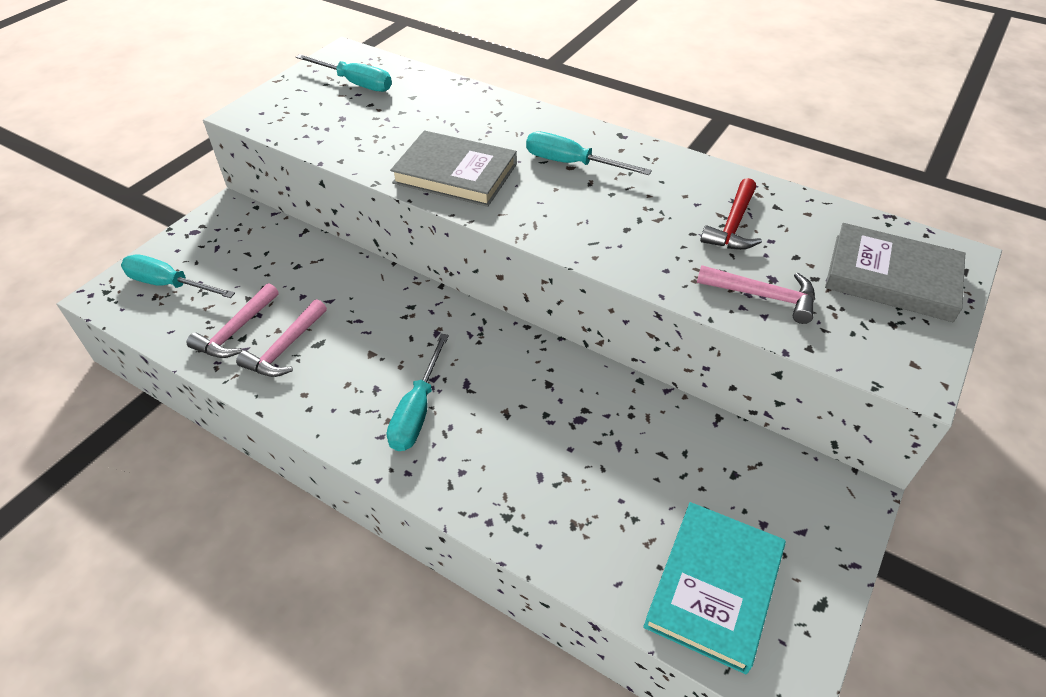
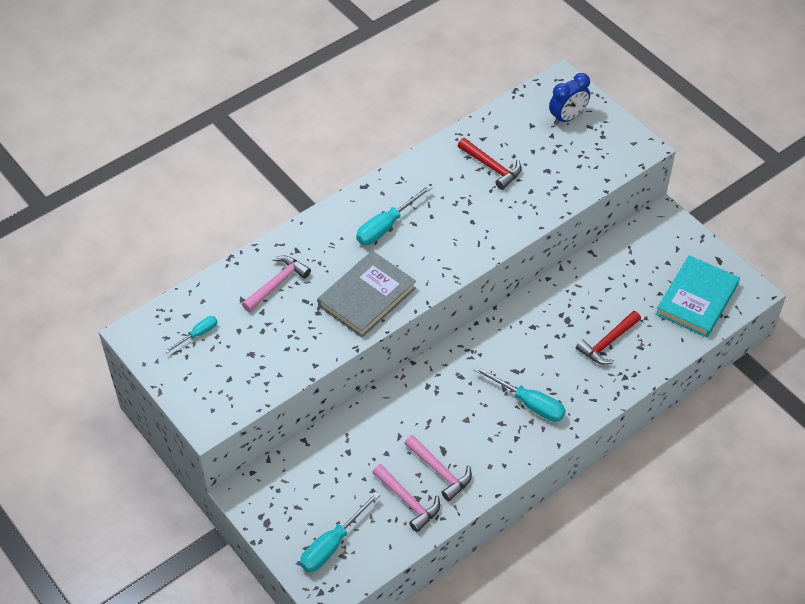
camera: 70 degrees left, 5 degrees up
turquoise screwdriver [296,54,392,92] -> turquoise screwdriver [165,316,217,353], size x0.58
turquoise book [643,502,786,674] -> turquoise book turned 75 degrees clockwise [656,255,740,338]
pink hammer [697,265,815,324] -> pink hammer moved to [242,255,311,312]
grey book [825,223,965,322] -> blue clock [549,73,590,125]
none -> red hammer [576,311,641,364]

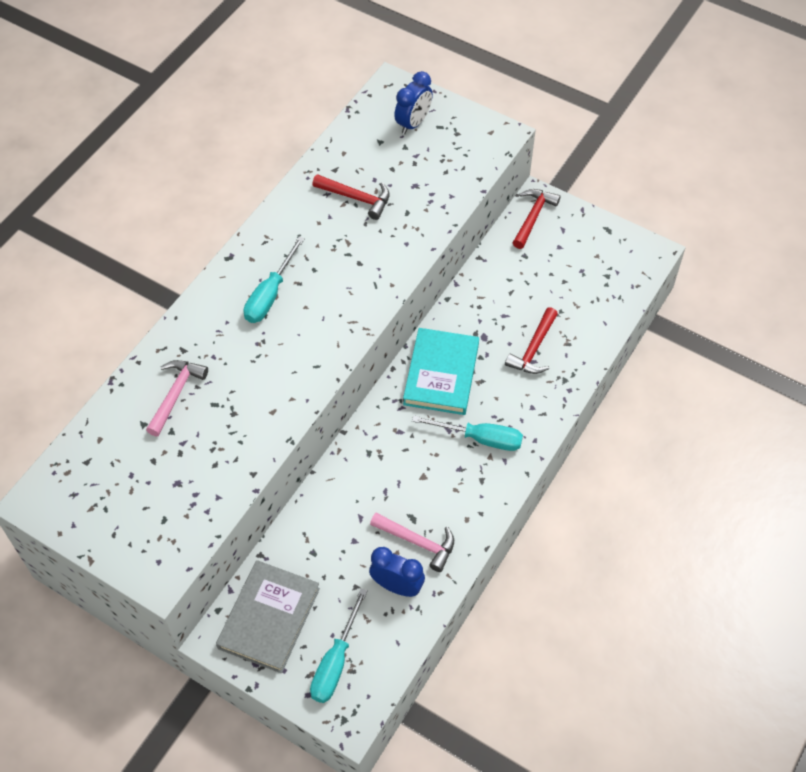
camera: 20 degrees left, 5 degrees up
turquoise screwdriver [165,316,217,353] -> none
grey book [318,251,416,338] -> grey book moved to [216,560,320,673]
pink hammer [372,464,440,532] -> blue clock [369,547,425,597]
turquoise book [656,255,740,338] -> turquoise book moved to [403,328,479,415]
none -> red hammer [513,189,560,249]

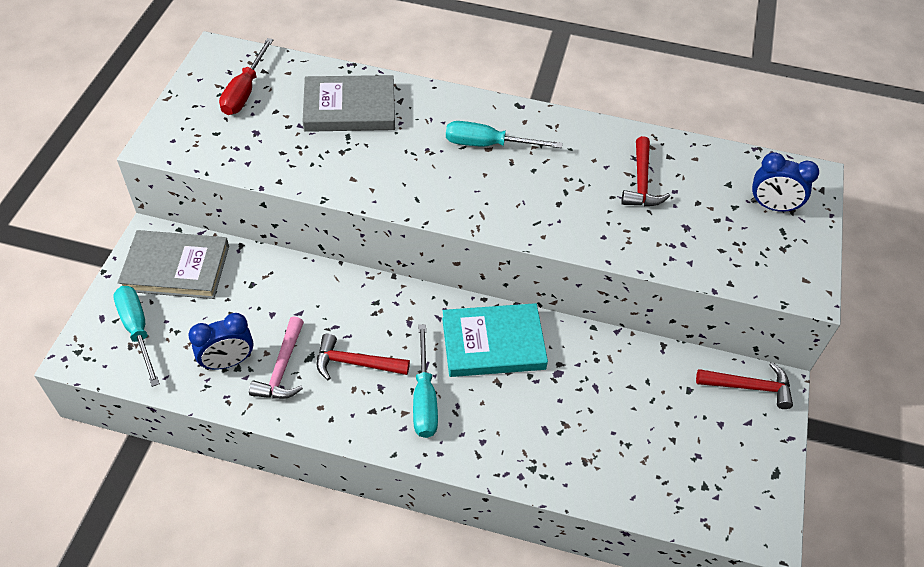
camera: 70 degrees right, 5 degrees down
pink hammer [146,360,208,436] -> grey book [302,75,395,132]
turquoise screwdriver [310,588,368,703] -> turquoise screwdriver turned 60 degrees clockwise [113,286,160,387]
blue clock [369,547,425,597] -> blue clock turned 60 degrees clockwise [188,313,254,370]
red hammer [505,307,558,374] -> red hammer moved to [317,333,410,380]
none -> red screwdriver [219,38,273,115]

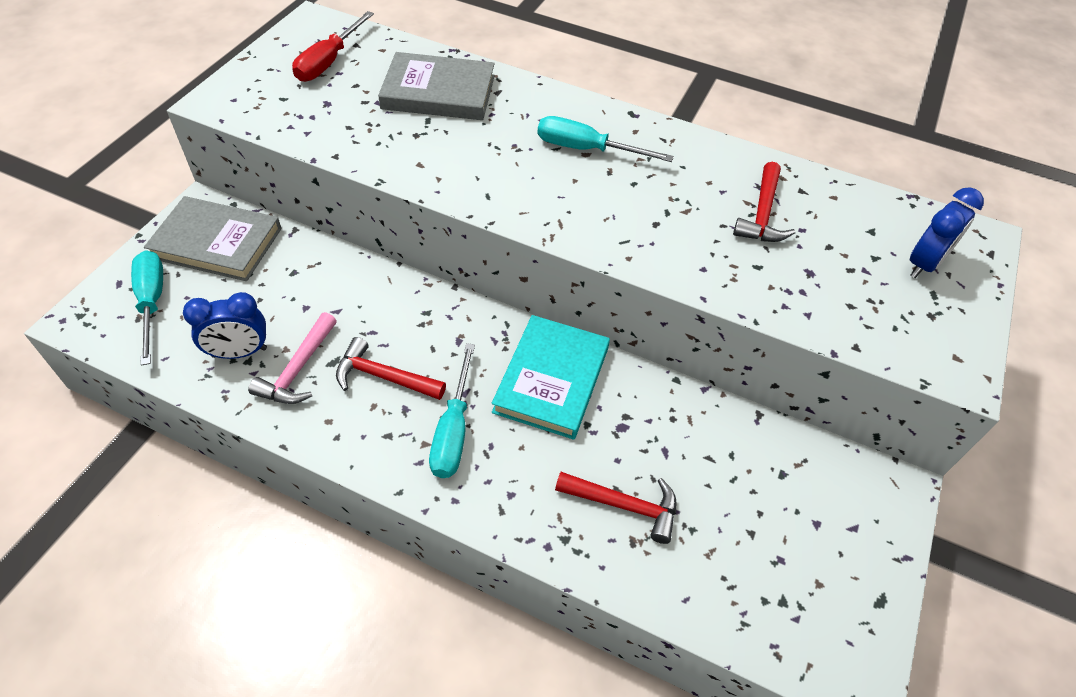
camera: 10 degrees right, 0 degrees up
turquoise book [442,303,548,377] -> turquoise book turned 75 degrees counterclockwise [492,315,610,440]
red hammer [696,362,793,409] -> red hammer moved to [555,472,676,544]
blue clock [751,152,819,213] -> blue clock turned 75 degrees counterclockwise [910,188,984,278]

